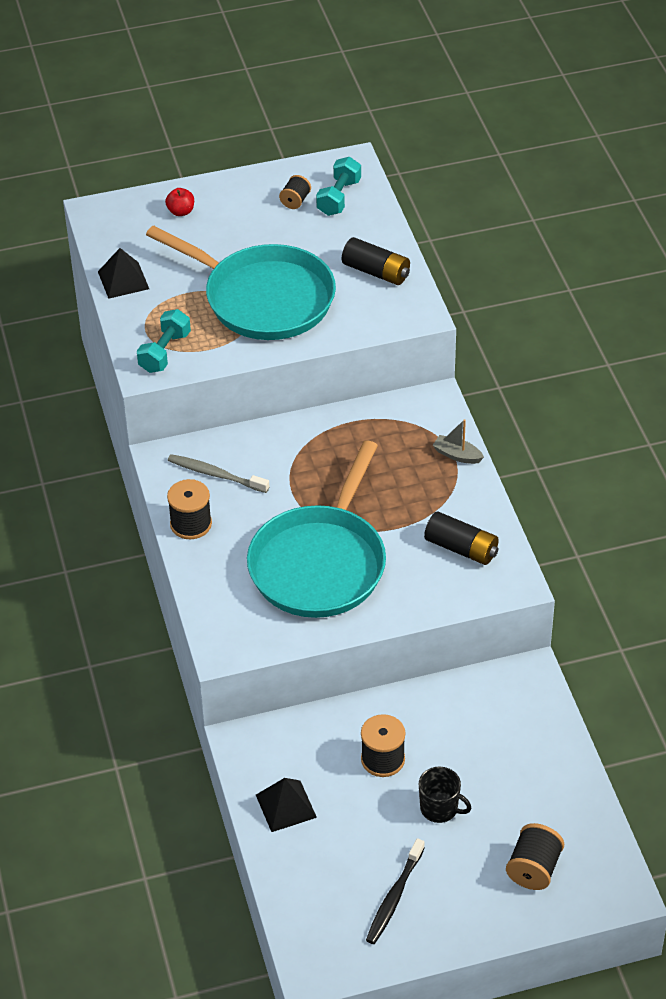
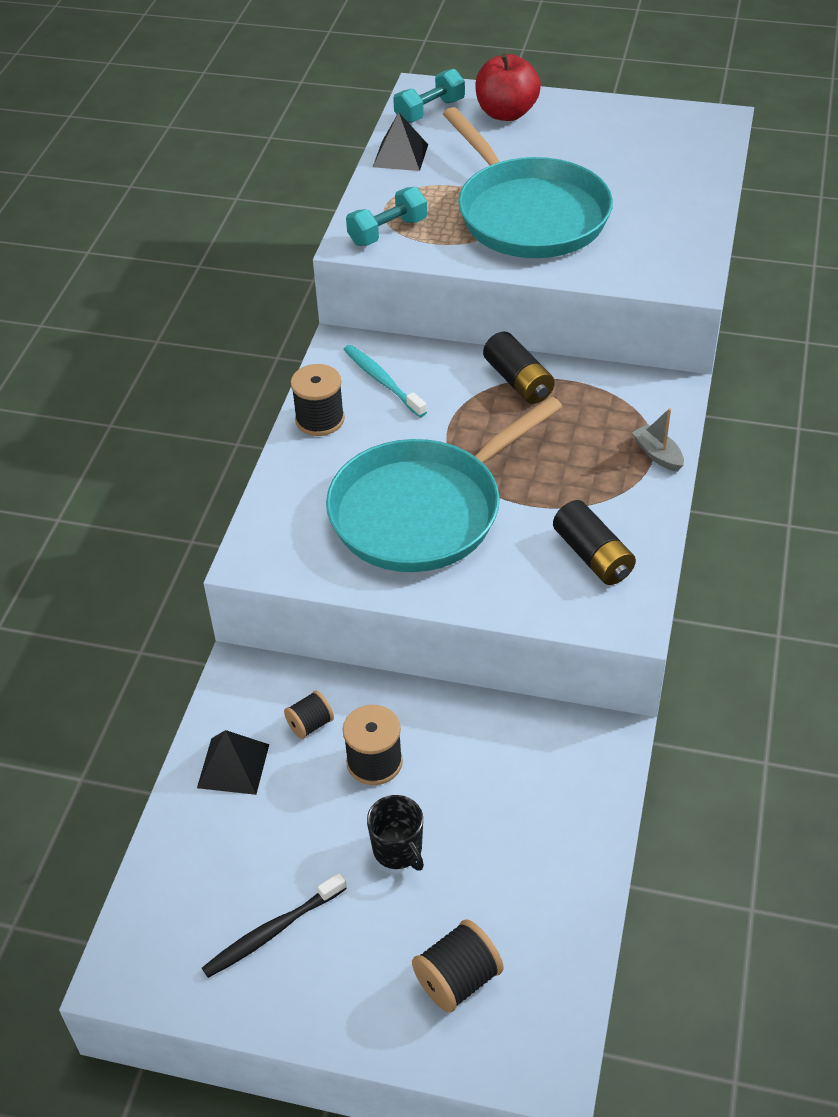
camera: 30 degrees right, 0 degrees up
red apple [165,188,194,216] -> red apple [475,53,541,121], size x1.98
grey toothbrush [168,454,269,493] -> turquoise toothbrush [343,345,427,417]
black spool [279,175,311,209] -> black spool moved to [284,691,334,739]
turquoise dumbbell [316,157,361,216] -> turquoise dumbbell moved to [393,69,465,123]
black battery [342,237,410,285] -> black battery moved to [483,331,555,404]

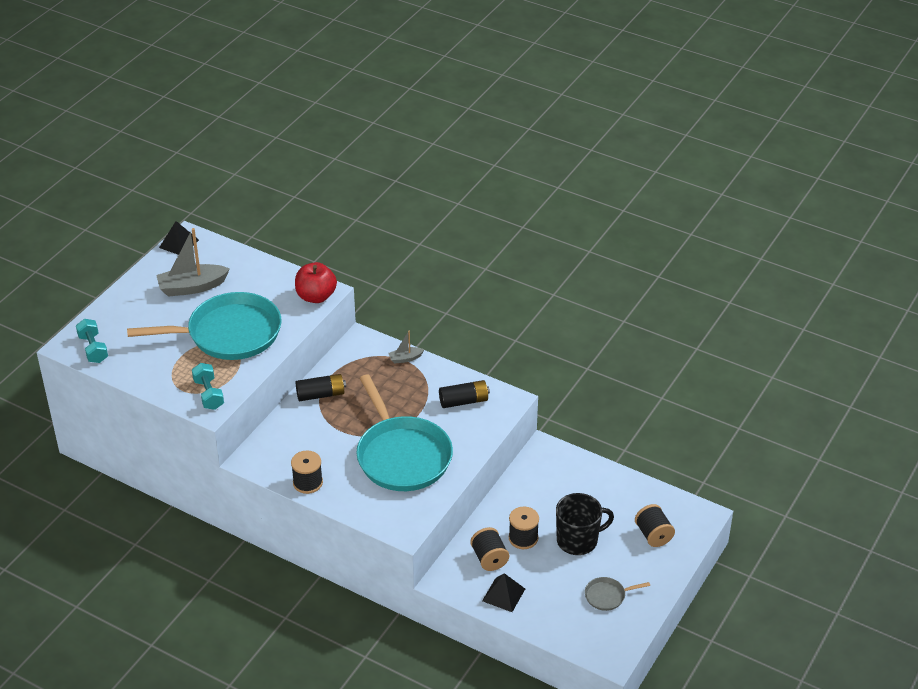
camera: 75 degrees left, 5 degrees down
black toothbrush [202,873,347,978] -> grey pan [585,577,650,611]
black spool [284,691,334,739] -> black spool [470,527,509,571], size x1.58
turquoise toothbrush [343,345,427,417] -> none
black mug [367,795,424,871] -> black mug [556,493,614,555], size x1.64
black pyramid [373,112,428,171] -> black pyramid moved to [159,221,199,255]
red apple [475,53,541,121] -> red apple moved to [295,262,337,303]
none -> grey boat [156,228,230,297]

